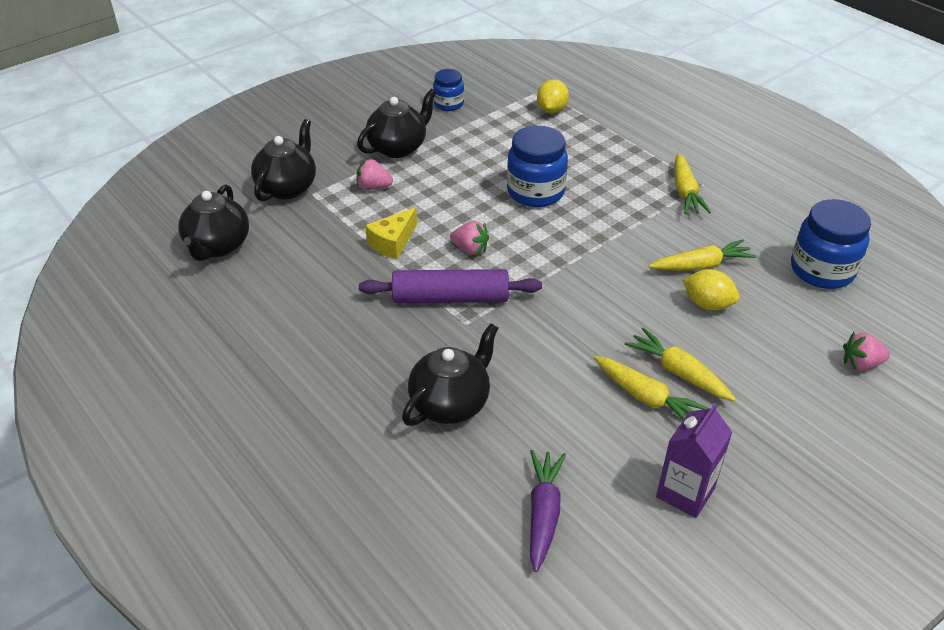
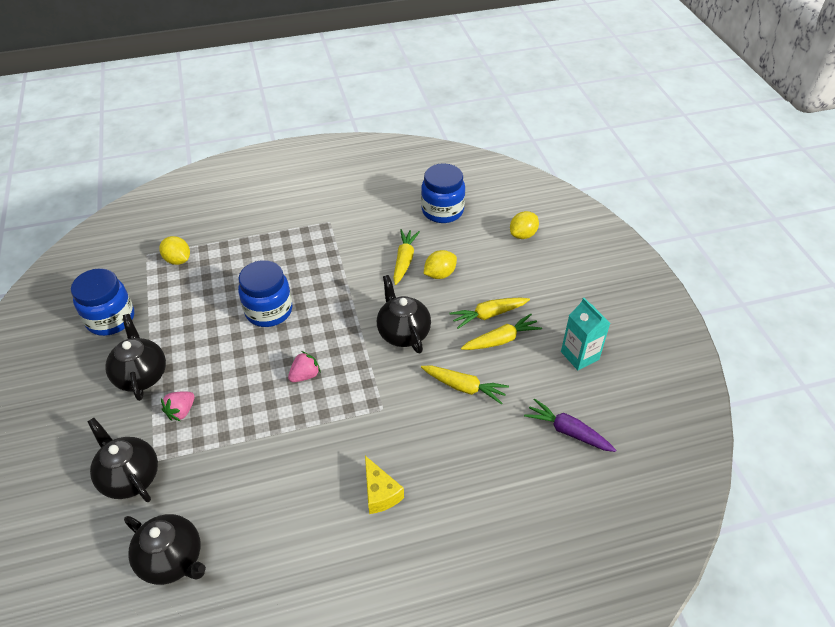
camera: 65 degrees left, 5 degrees up
purple rolling pin [359,269,542,303] -> none
yellow cheese [365,207,417,259] -> yellow cheese moved to [365,456,404,514]
black teapot [402,323,498,426] -> black teapot moved to [377,275,431,353]
blue jar [433,69,464,111] -> blue jar [71,268,134,336], size x1.70
purple carton [656,403,732,518] -> turquoise carton [561,298,610,370]
yellow carrot [674,153,711,214] -> yellow carrot moved to [421,365,509,405]
pink strawberry [843,332,890,371] -> yellow lemon [510,211,539,239]

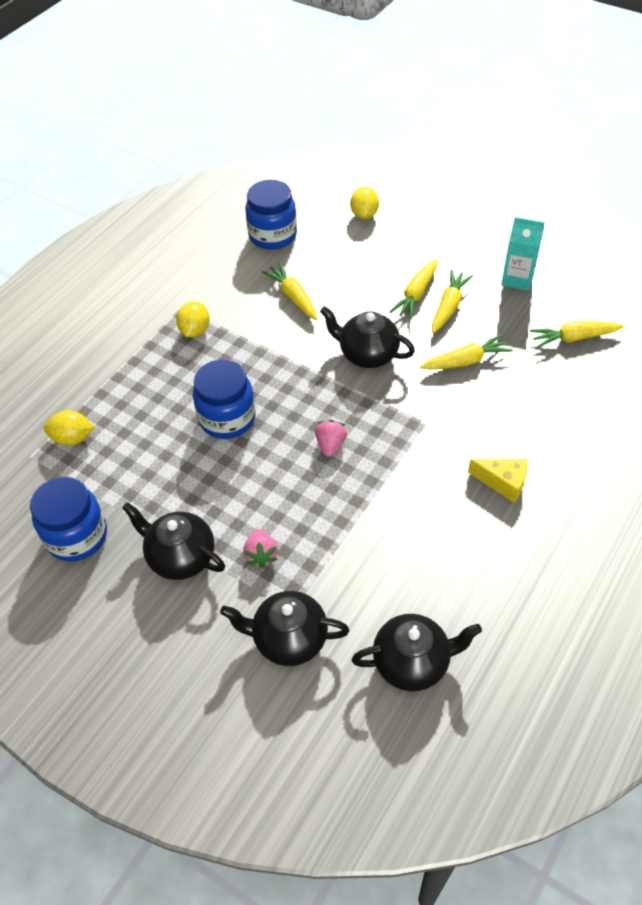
camera: 40 degrees left, 5 degrees up
yellow lemon [424,250,457,279] -> yellow lemon moved to [176,302,210,337]
purple carrot [524,398,616,452] -> yellow carrot [530,321,624,348]

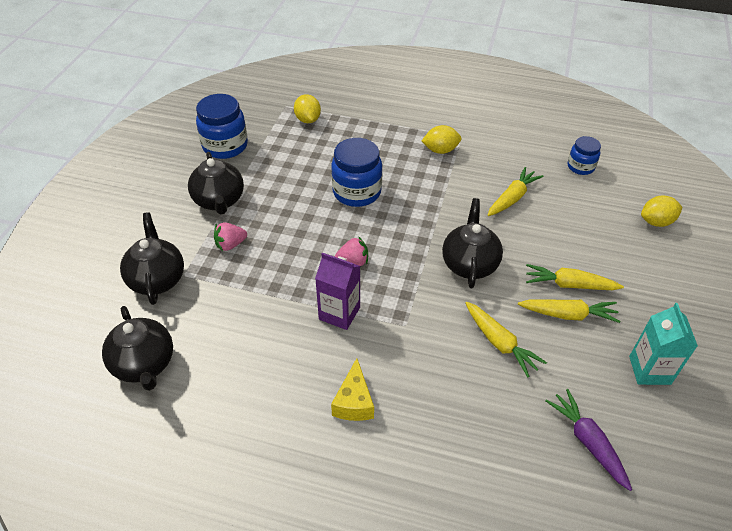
camera: 70 degrees right, 5 degrees down
black teapot [122,502,225,580] -> black teapot turned 150 degrees clockwise [188,152,244,214]
blue jar [245,180,297,250] -> blue jar [567,136,601,175], size x0.59
yellow carrot [530,321,624,348] -> purple carrot [545,389,632,491]
none -> purple carton [315,253,360,330]

